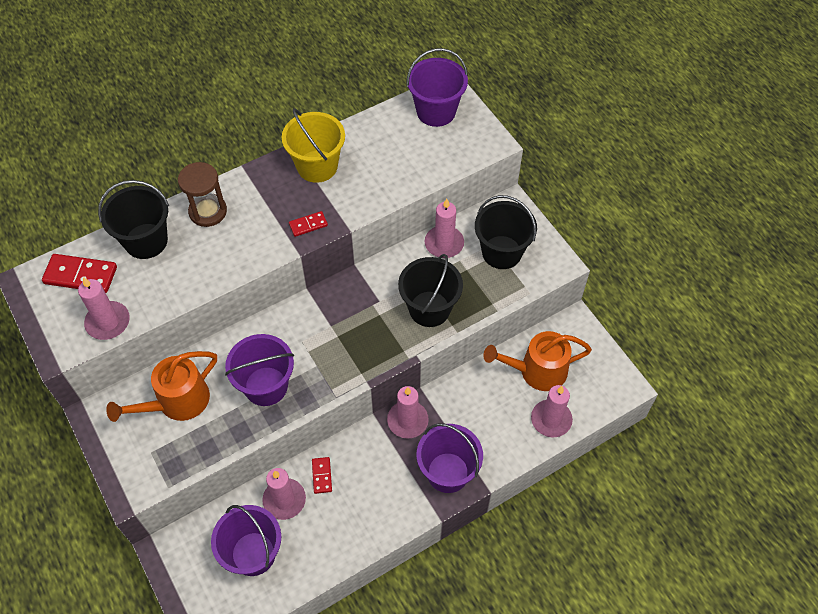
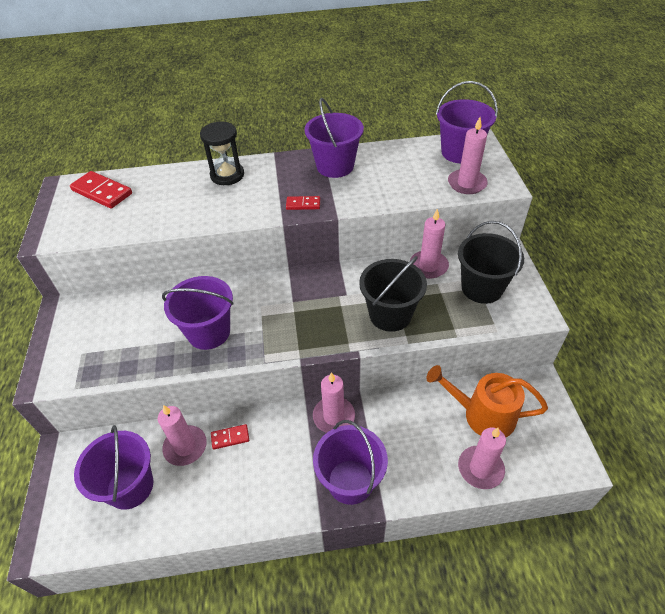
camera: 25 degrees right, 10 degrees down
pink candle [78,277,130,340] -> pink candle moved to [448,117,488,194]
black bucket [98,180,169,259] -> none
orange watering can [106,351,217,422] -> none
brown hourglass [178,162,227,227] -> black hourglass [200,121,244,185]
yellow bucket [282,108,345,183] -> purple bucket [305,98,364,178]
red domino [312,457,332,494] -> red domino turned 60 degrees clockwise [211,424,249,450]

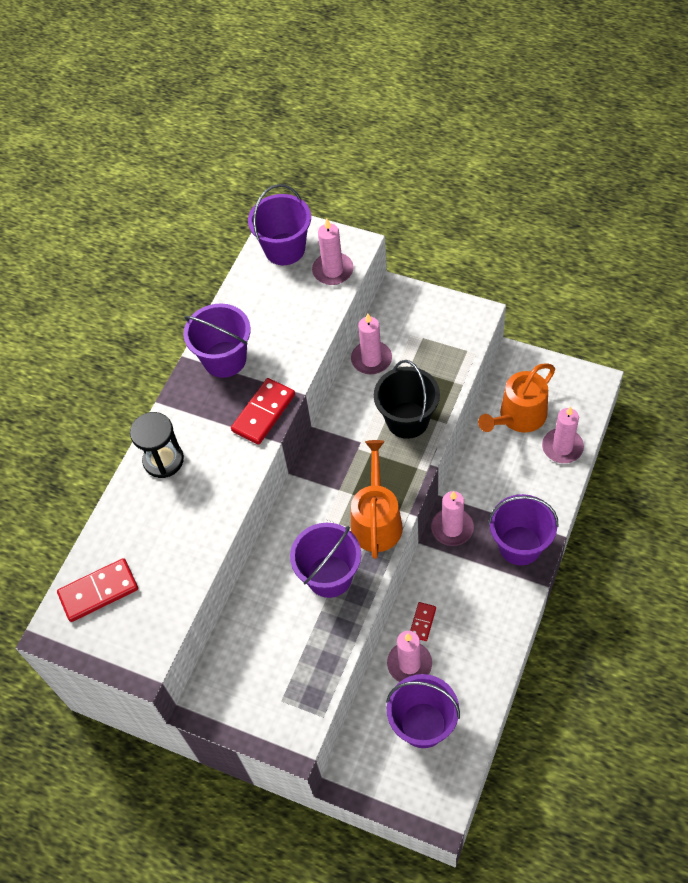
camera: 55 degrees left, 10 degrees up
red domino [286,196,320,210] -> red domino [231,378,295,445], size x1.81
black bucket [458,221,524,304] -> none
none -> orange watering can [351,440,403,559]

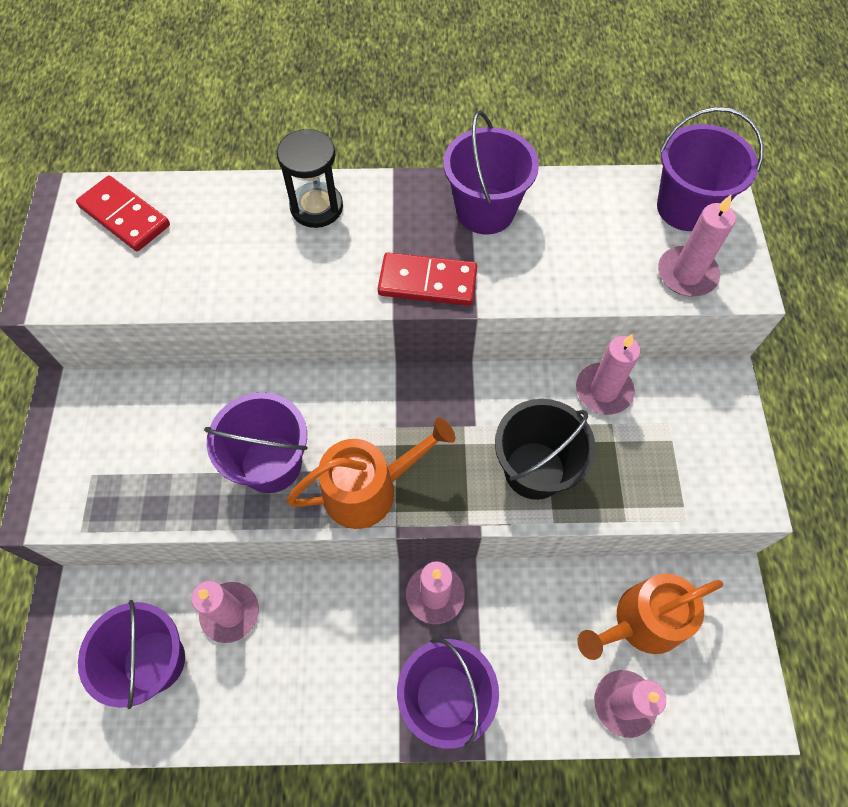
camera: 60 degrees right, 5 degrees up
red domino [410,602,436,641] -> none
orange watering can [478,363,555,432] -> orange watering can turned 45 degrees counterclockwise [577,573,723,660]

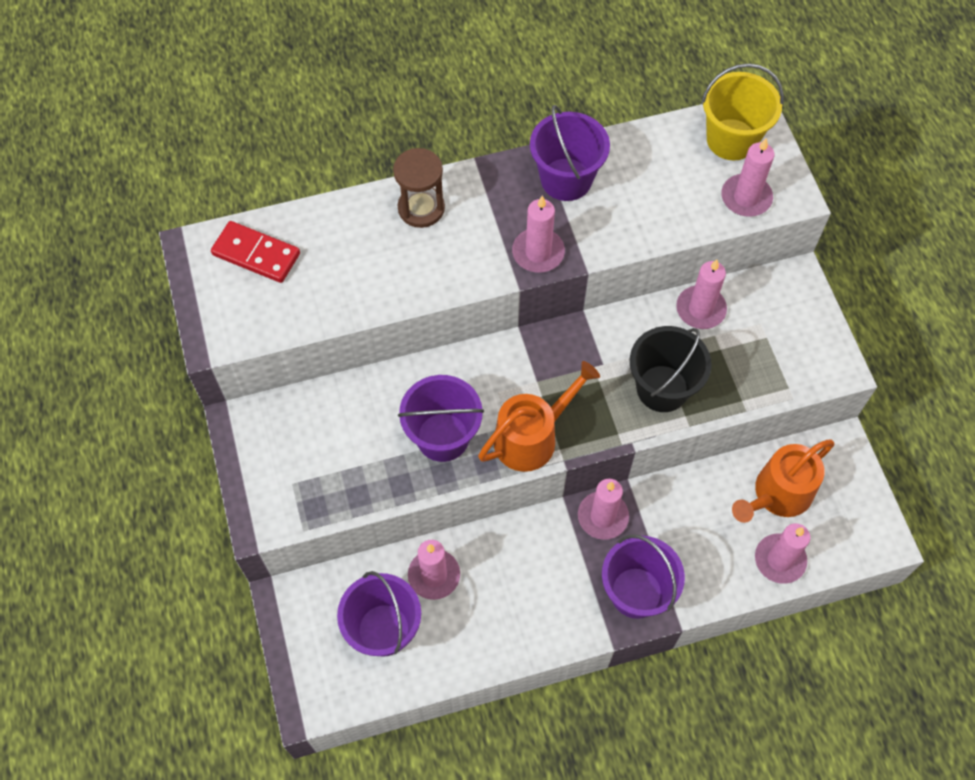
camera: 15 degrees left, 0 degrees up
black hourglass [277,129,343,228] -> brown hourglass [393,148,445,228]
red domino [378,252,477,306] -> pink candle [512,196,565,273]
purple bucket [657,107,764,231] -> yellow bucket [701,63,784,160]

